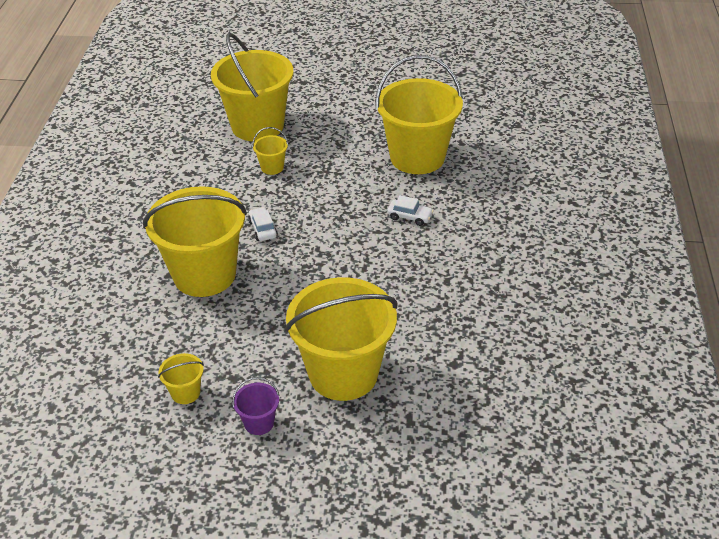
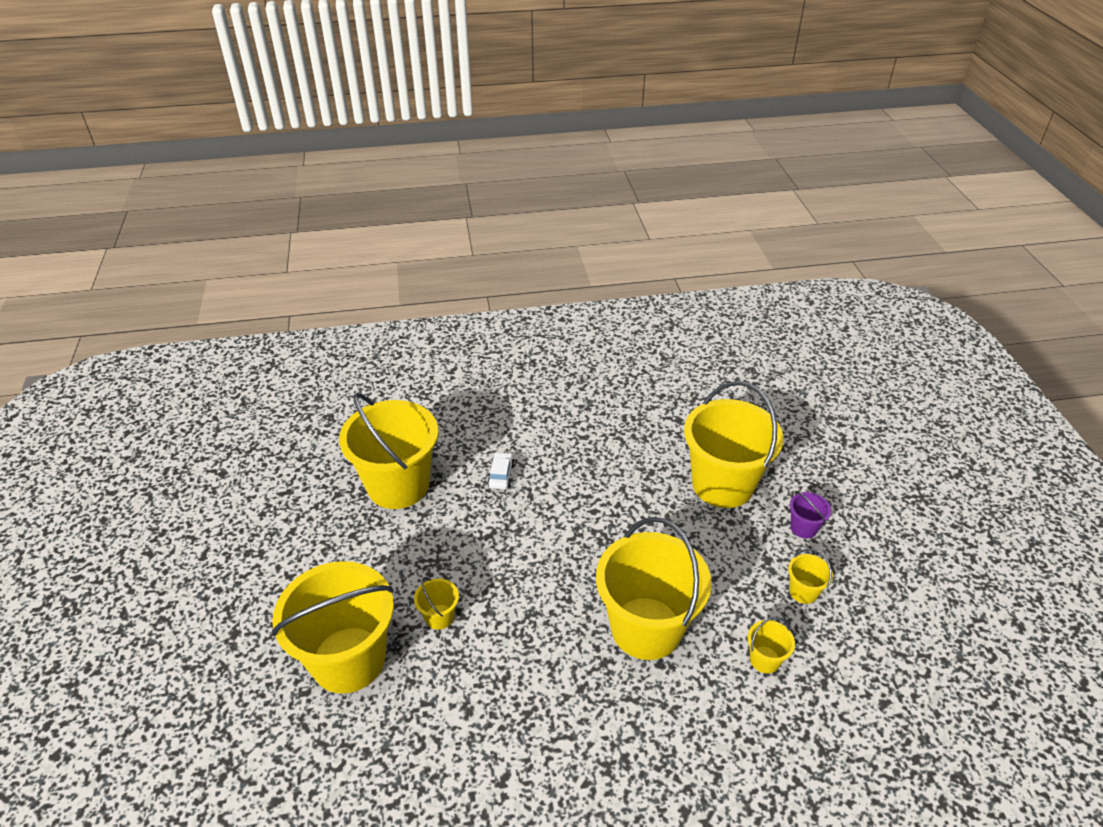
camera: 105 degrees left, 0 degrees up
white car [248,207,278,241] -> none
none -> yellow bucket [747,617,795,673]

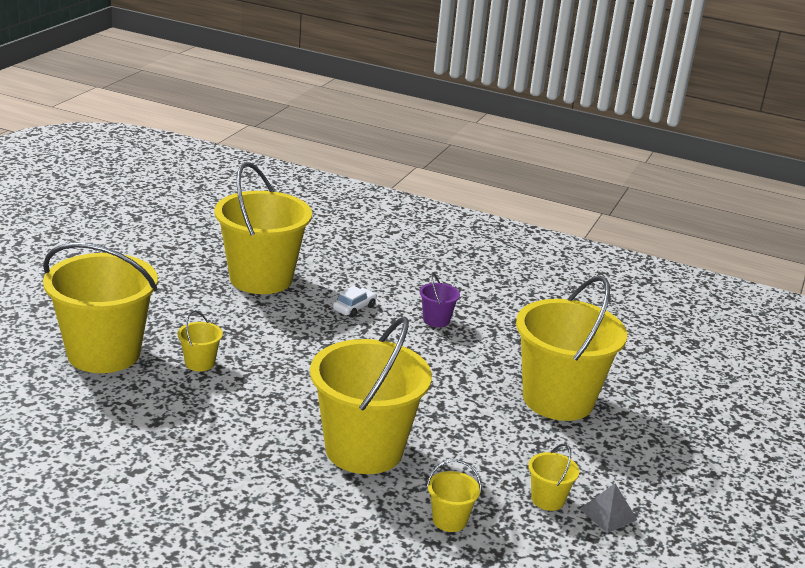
camera: 30 degrees right, 15 degrees down
purple bucket [790,491,831,538] -> purple bucket moved to [420,273,460,327]
none -> grey pyramid [580,483,637,533]

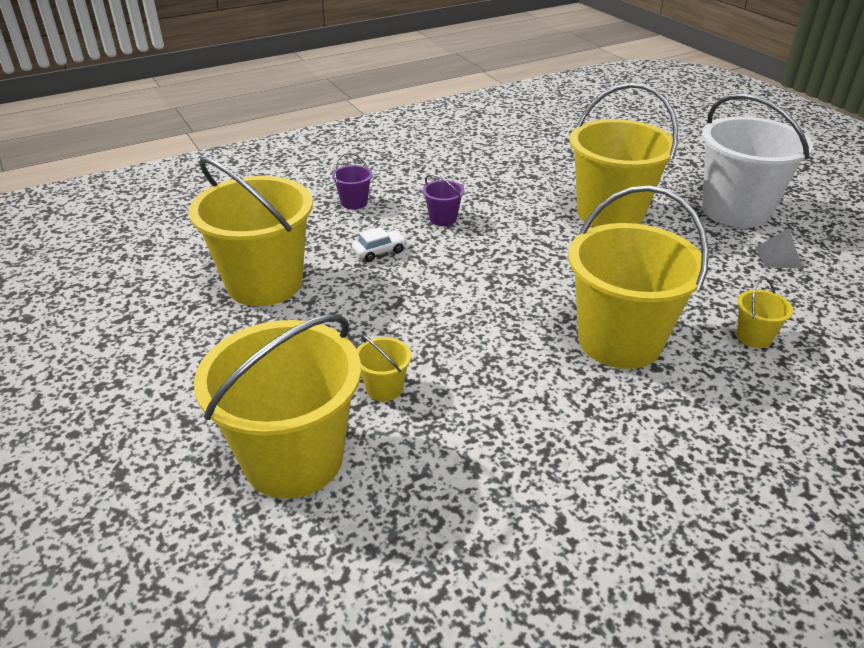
camera: 50 degrees left, 10 degrees up
white car [333,286,377,318] -> white car turned 75 degrees clockwise [352,227,407,262]
yellow bucket [528,444,579,511] -> none
none -> purple bucket [332,153,373,210]
none -> white bucket [702,93,813,228]

